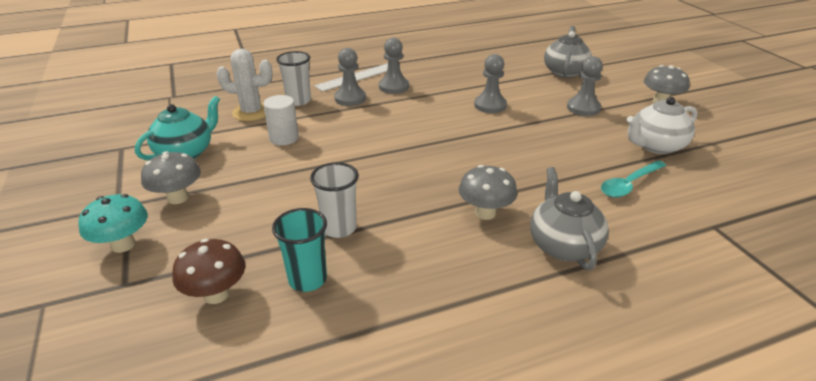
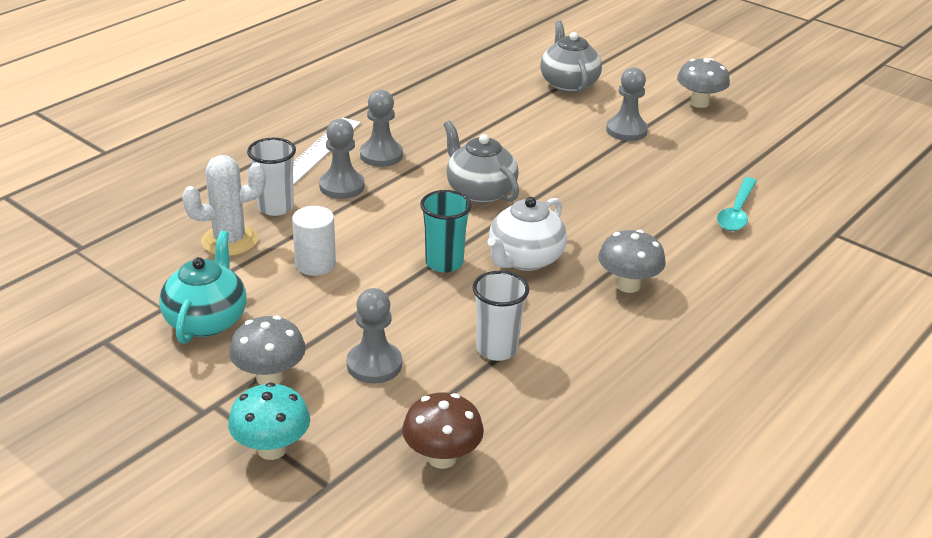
camera: 30 degrees left, 0 degrees up
turquoise cup [272,208,327,292] -> turquoise cup moved to [420,190,472,273]
grey pawn [474,54,507,113] -> grey pawn moved to [347,288,402,383]
grey teapot [530,167,609,270] -> grey teapot moved to [443,121,519,204]
white teapot [627,97,698,154] -> white teapot moved to [487,197,567,271]

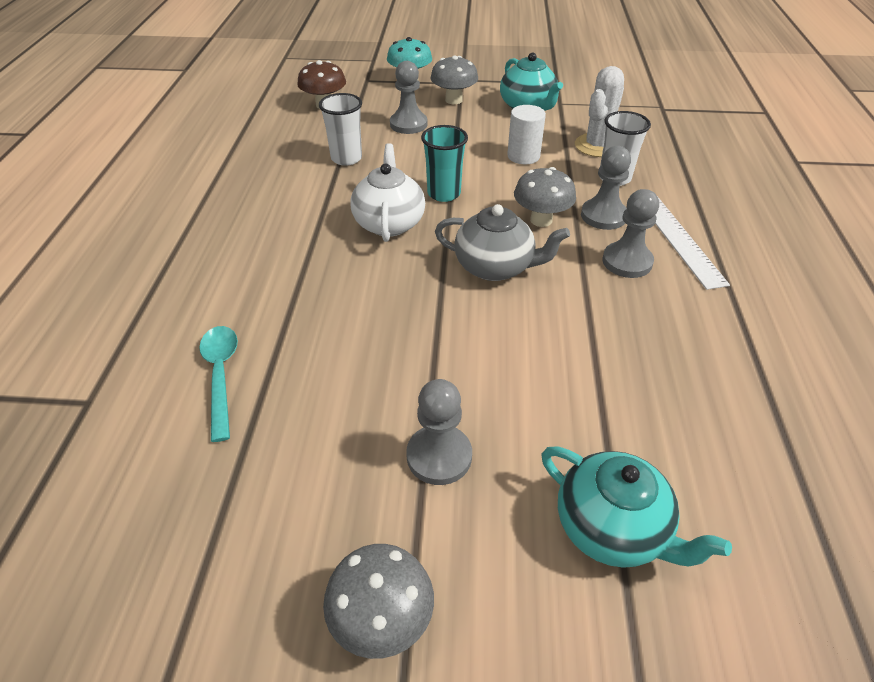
camera: 145 degrees right, 10 degrees up
grey teapot [540,21,602,93] -> turquoise teapot [542,446,732,568]
grey mushroom [598,230,666,293] -> grey mushroom moved to [514,167,576,227]

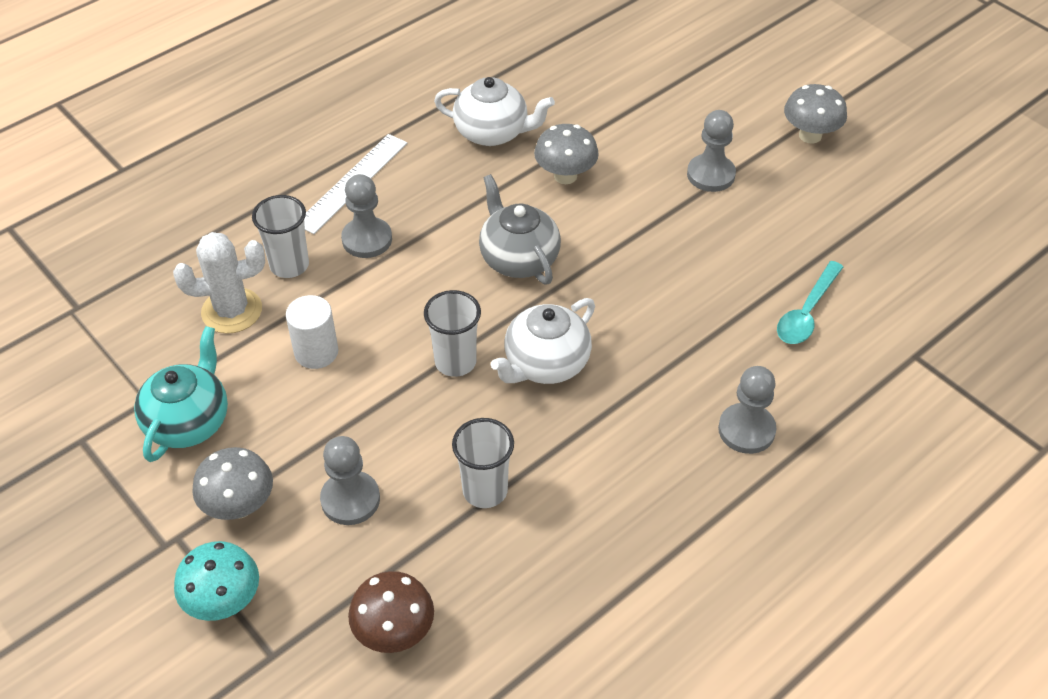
camera: 135 degrees left, 5 degrees up
turquoise cup [421,125,468,202] -> white cup [424,290,481,377]
grey mushroom [514,167,576,227] -> grey mushroom moved to [534,124,599,184]
turquoise teapot [542,446,732,568] -> none
grey pawn [602,189,659,278] -> grey pawn moved to [718,366,776,454]
none -> white teapot [434,77,555,146]

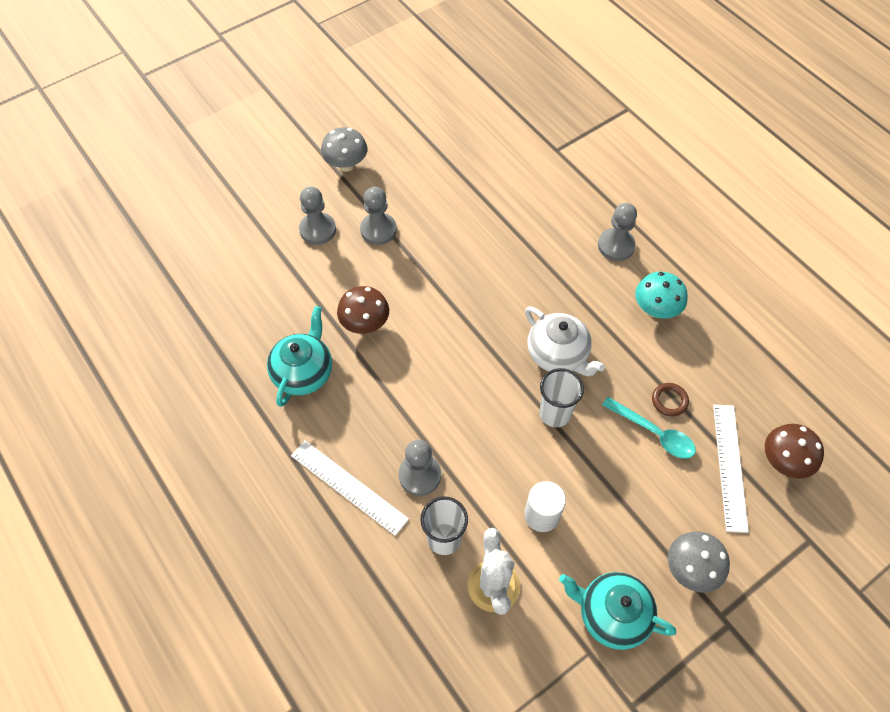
camera: 85 degrees left, 10 degrees up
turquoise mushroom [174,541,259,621] -> turquoise mushroom moved to [635,272,688,319]
grey pawn [320,436,380,525] -> grey pawn moved to [299,186,336,245]
white teapot [434,77,555,146] -> turquoise teapot [267,306,332,407]
white cup [452,418,514,508] -> brown ring [652,383,689,417]
grey teapot [479,174,561,285] -> none
grey mushroom [534,124,599,184] -> brown mushroom [337,286,389,334]
turquoise spoon [777,261,843,344] -> turquoise spoon moved to [602,397,696,459]
none -> white ruler [713,405,749,533]

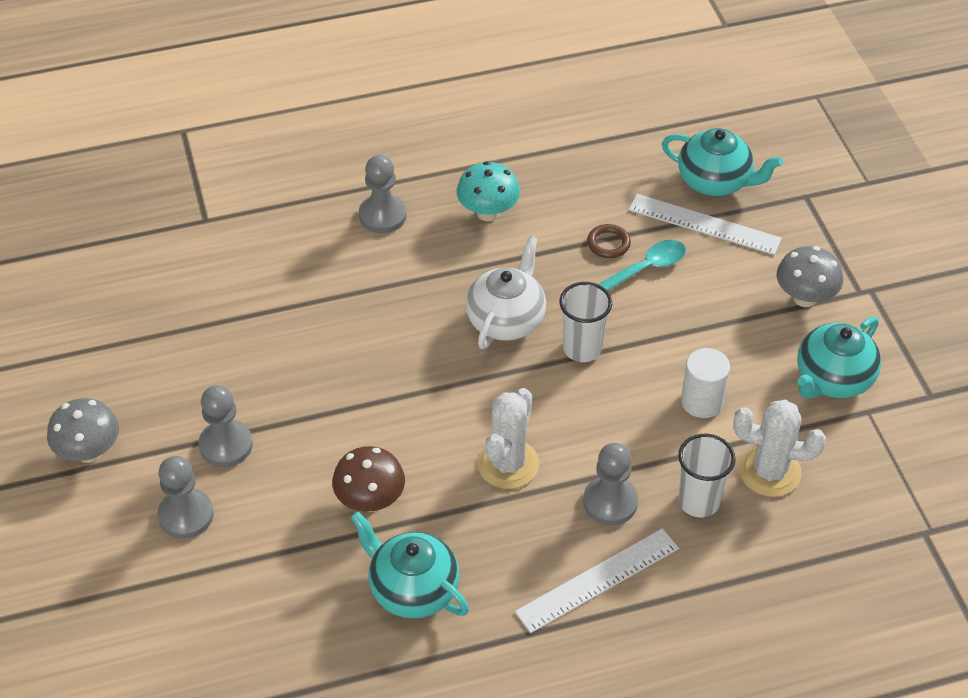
camera: 70 degrees left, 10 degrees down
white teapot [525,306,605,376] -> white teapot turned 45 degrees counterclockwise [466,236,546,349]
brown mushroom [765,424,824,479] -> turquoise teapot [662,128,783,196]
none -> white cactus [478,388,539,489]

